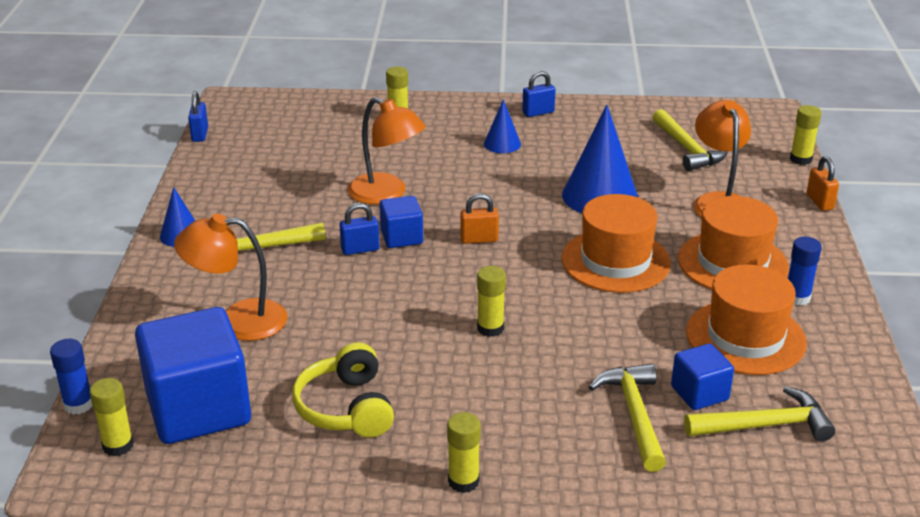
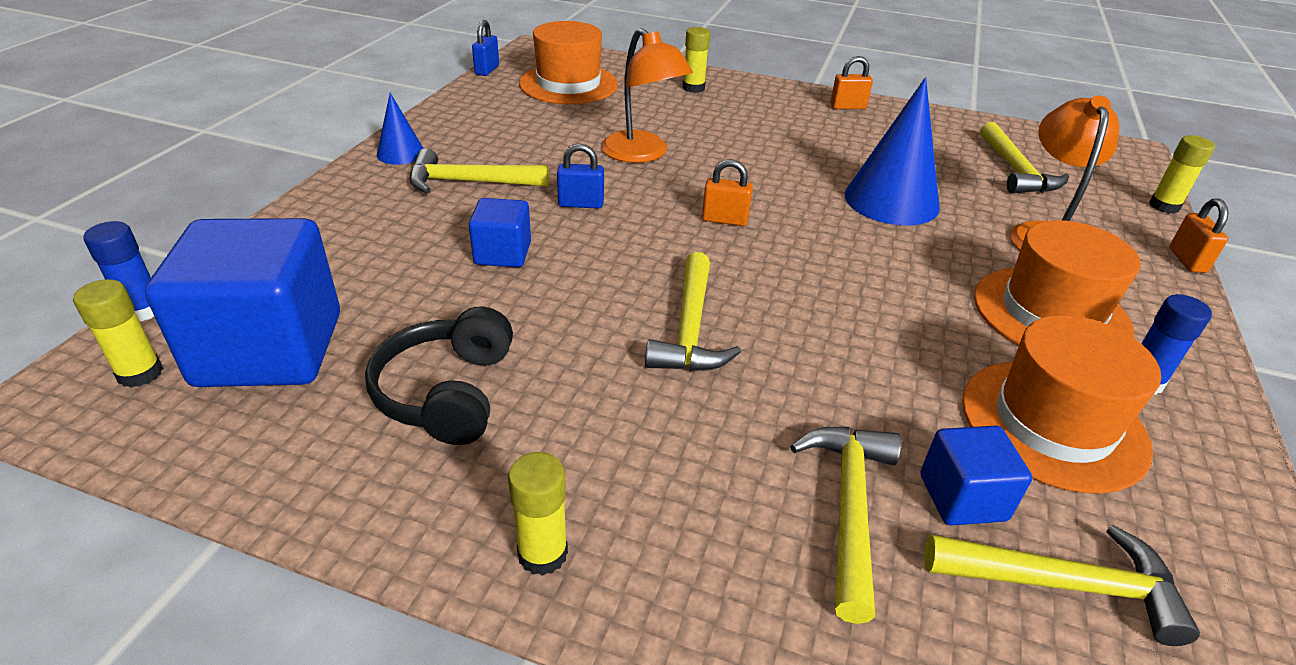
camera: 15 degrees right, 5 degrees up
orange lamp [174,214,288,341] -> none
yellow headphones [292,342,394,438] -> black headphones [365,306,513,445]
blue cube [379,196,423,248] -> blue cube moved to [469,198,531,267]
yellow glue stick [477,266,506,337] -> yellow hammer [645,252,741,371]
blue cone [484,99,521,153] -> none
blue padlock [522,71,556,117] -> orange padlock [830,56,873,109]
orange hat [561,194,671,293] -> orange hat moved to [519,21,618,104]

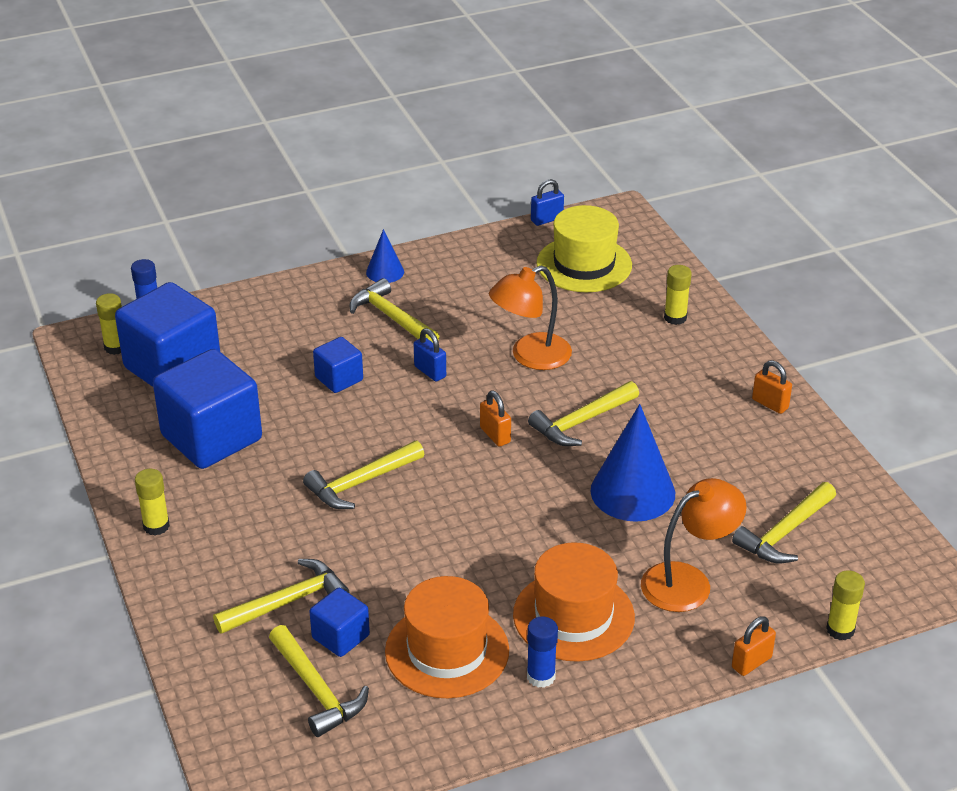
camera: 50 degrees right, 0 degrees up
black headphones [365,306,513,445] -> blue cube [153,349,262,469]
orange hat [519,21,618,104] -> yellow hat [536,205,632,292]
orange lamp [601,28,693,163] -> orange lamp turned 45 degrees clockwise [489,265,572,370]
none -> yellow hammer [528,381,639,446]

